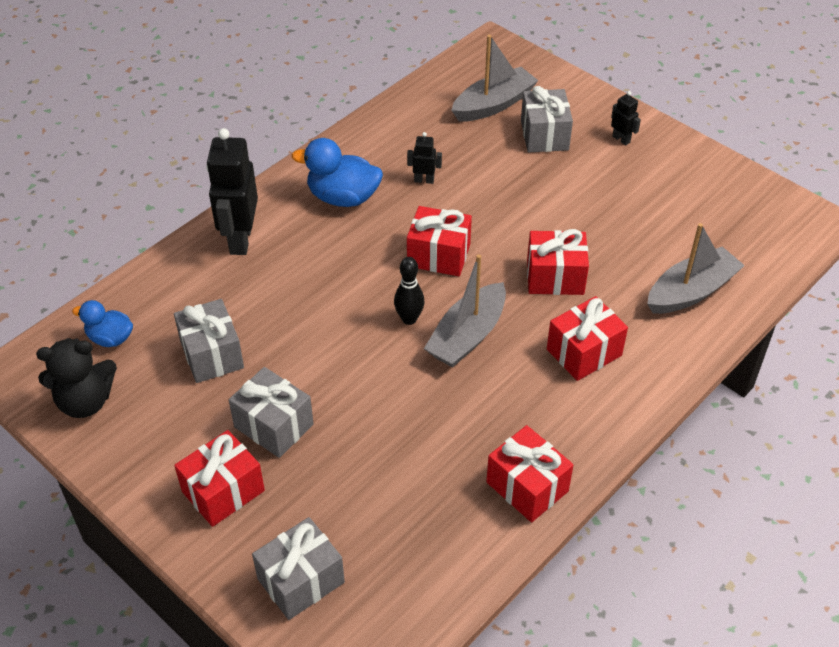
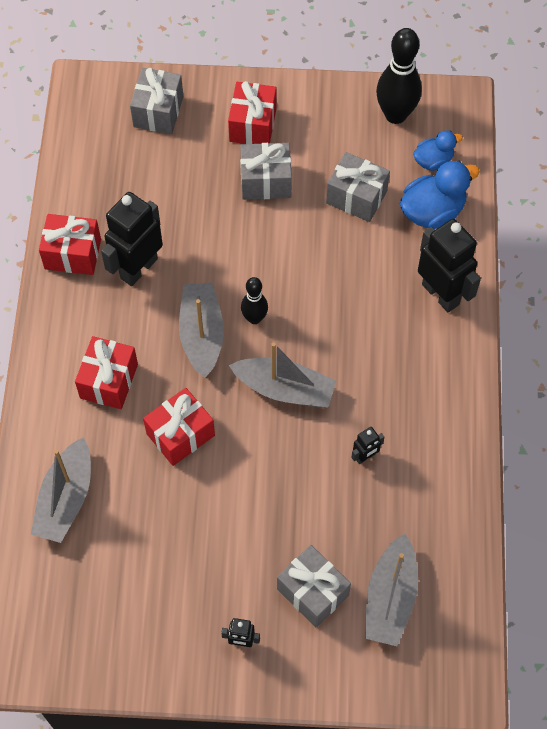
camera: 140 degrees right, 15 degrees up
black teddy bear [36,338,117,418] -> black bowling pin [376,28,422,124]
blue duck [292,138,383,207] -> blue duck moved to [400,161,480,229]
red gift [407,206,472,276] -> grey boat [229,342,336,408]
none -> black robot [101,192,163,286]

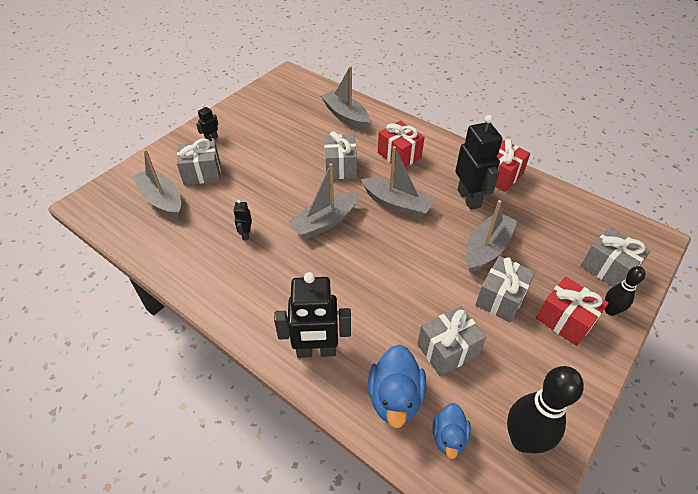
camera: 125 degrees right, 15 degrees down
red gift [143,388,215,466] -> grey gift [324,132,357,179]
black bowling pin [241,277,268,324] -> black bowling pin moved to [605,266,645,316]
none -> grey boat [466,200,517,272]

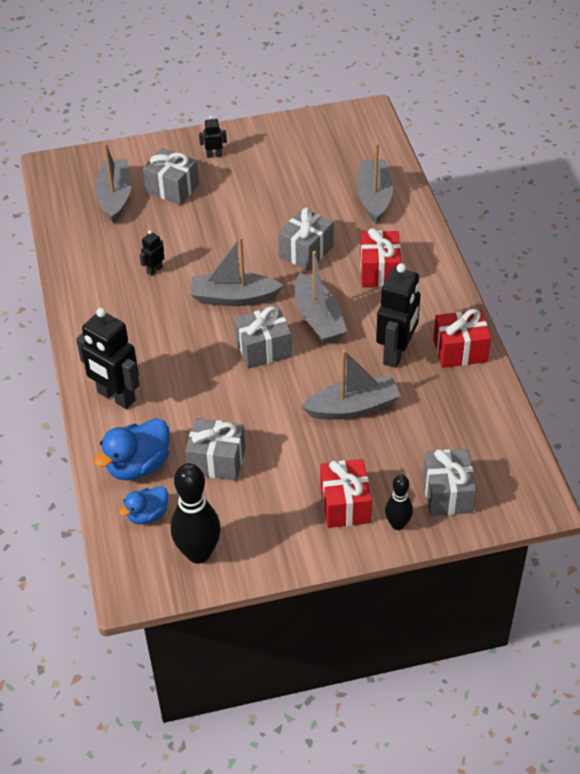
camera: 40 degrees right, 0 degrees up
grey gift [475,256,535,323] -> grey gift moved to [235,306,292,369]

